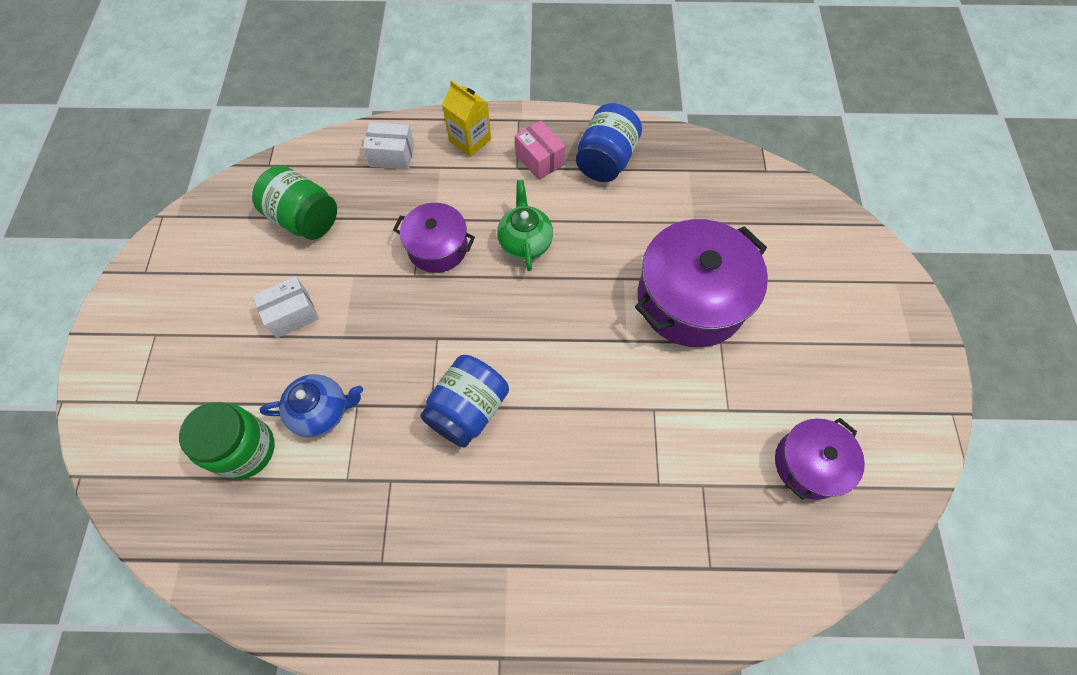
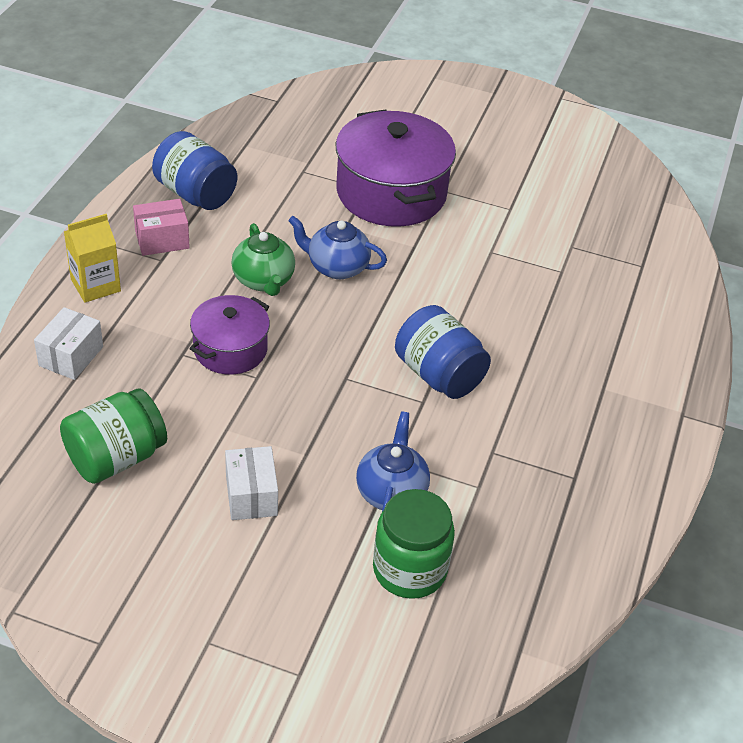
camera: 75 degrees left, 20 degrees down
green teapot [497,180,553,271] -> green teapot turned 120 degrees counterclockwise [231,223,295,296]
purple pot [775,418,865,500] -> none
none -> blue teapot [288,216,387,279]

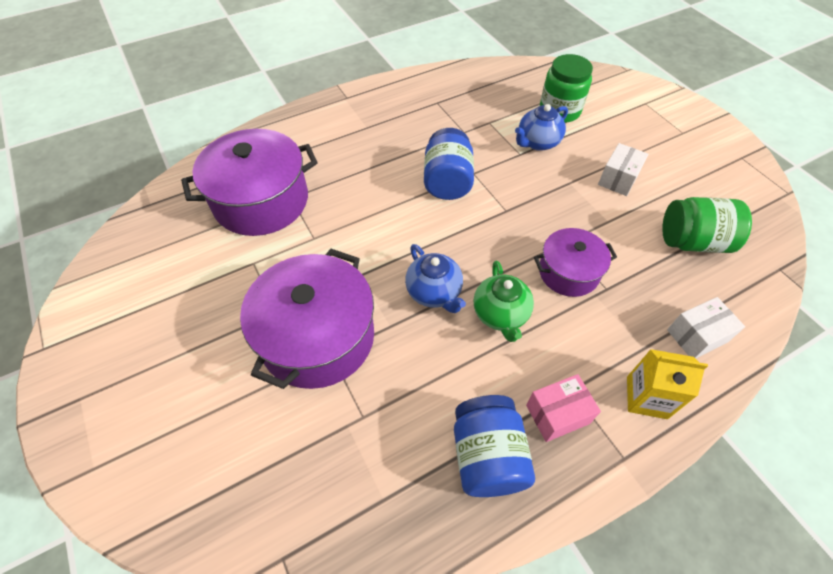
camera: 135 degrees left, 10 degrees up
pink box [133,199,190,256] -> pink box turned 45 degrees counterclockwise [526,374,601,442]
green teapot [231,223,295,296] -> green teapot turned 150 degrees clockwise [474,261,534,342]
none -> purple pot [181,129,318,236]

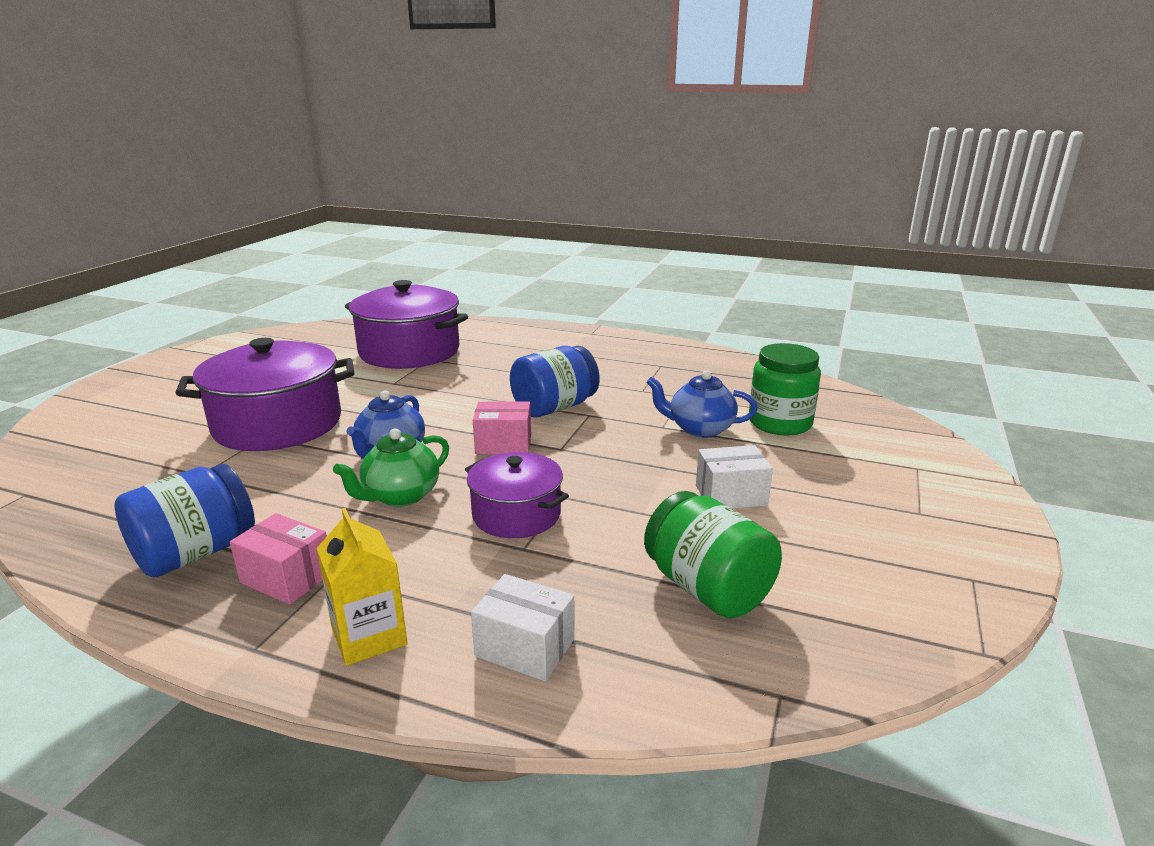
camera: 50 degrees right, 30 degrees down
none -> pink box [473,402,531,454]

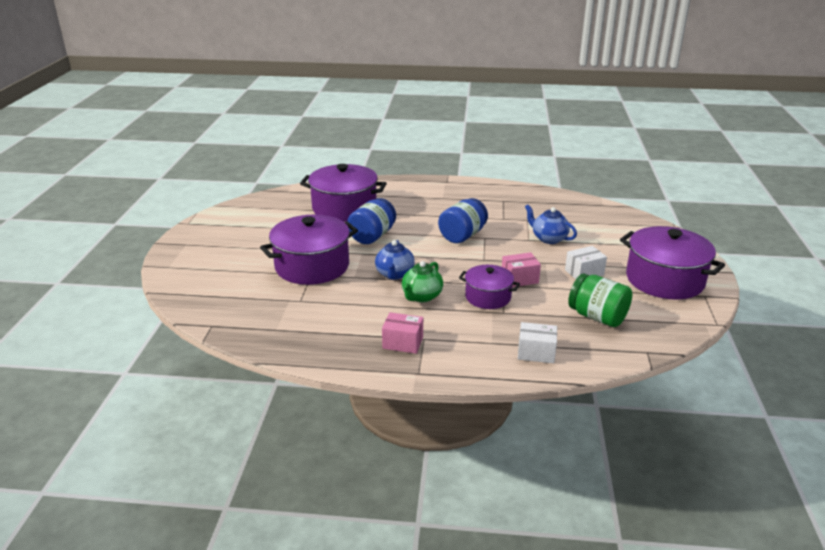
camera: 15 degrees left, 5 degrees up
blue jar [114,464,255,577] -> blue jar moved to [347,198,396,244]
yellow carton [316,508,408,666] -> none
pink box [473,402,531,454] -> pink box moved to [502,252,541,287]
blue teapot [646,370,758,438] -> blue teapot turned 45 degrees clockwise [525,204,577,244]
green jar [749,343,821,436] -> none
none -> purple pot [620,226,725,300]

